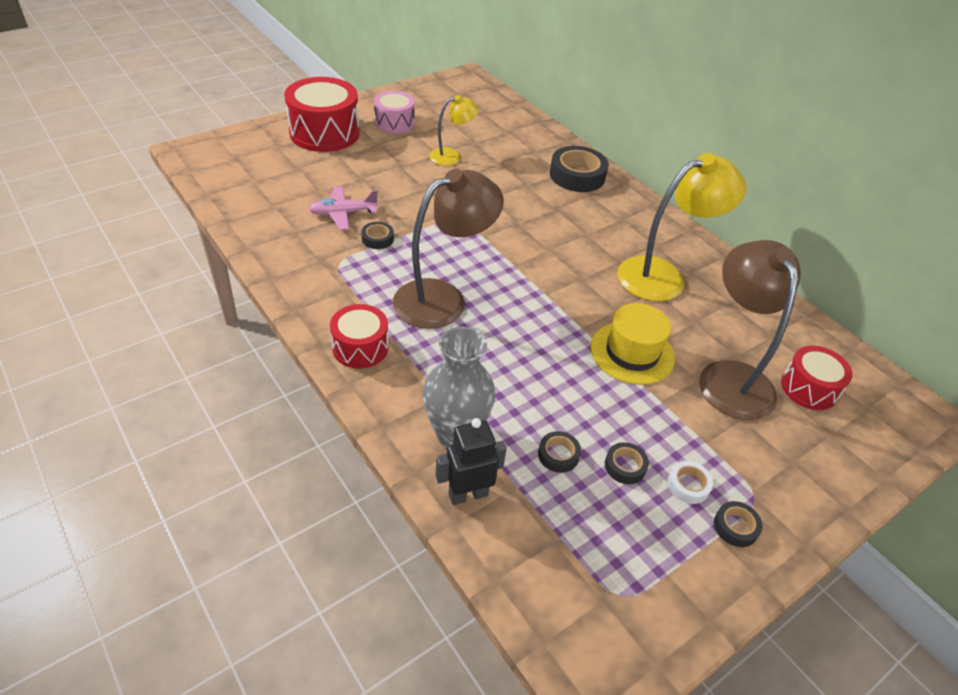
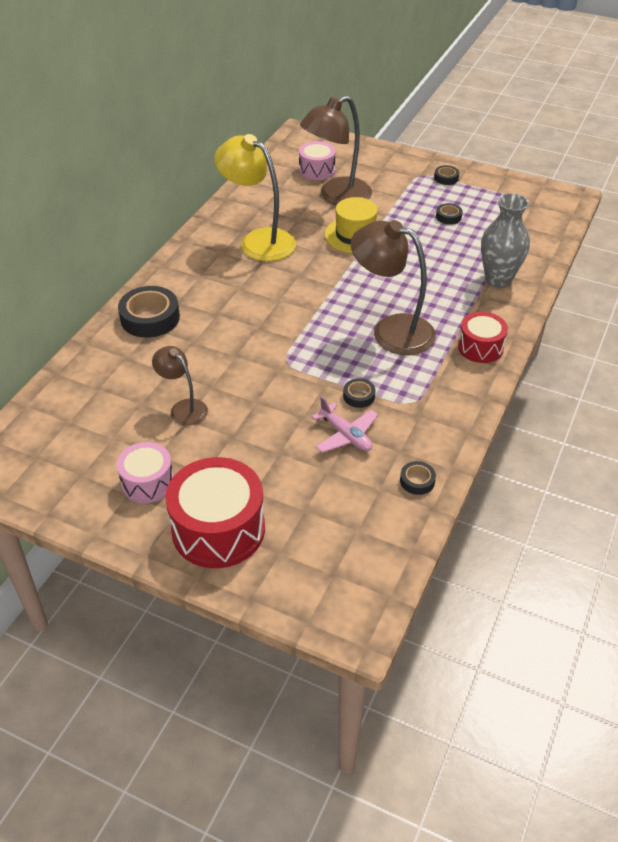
camera: 115 degrees left, 0 degrees up
yellow lamp [429,95,479,166] -> brown lamp [152,346,208,426]
black robot [436,418,506,505] -> none
black tape [538,431,581,473] -> black tape moved to [400,461,436,495]
white tape [667,461,713,504] -> none
red drum [781,346,853,410] -> pink drum [299,141,336,180]

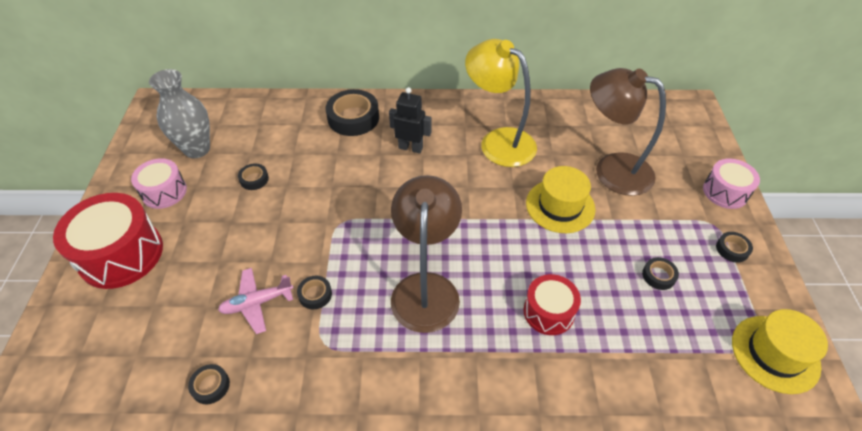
camera: 65 degrees right, 5 degrees up
brown lamp [152,346,208,426] -> black tape [238,164,269,190]
yellow lamp [214,134,296,261] -> yellow lamp turned 60 degrees counterclockwise [465,39,537,167]
pink drum [299,141,336,180] -> pink drum moved to [703,158,760,209]
pink plane [312,396,378,453] -> pink plane turned 45 degrees clockwise [218,268,293,334]
red drum [458,312,508,363] -> red drum moved to [524,274,581,335]
grey vase [481,193,530,288] -> grey vase moved to [149,69,210,158]
none -> black robot [389,87,432,153]
none -> yellow hat [732,309,828,394]

